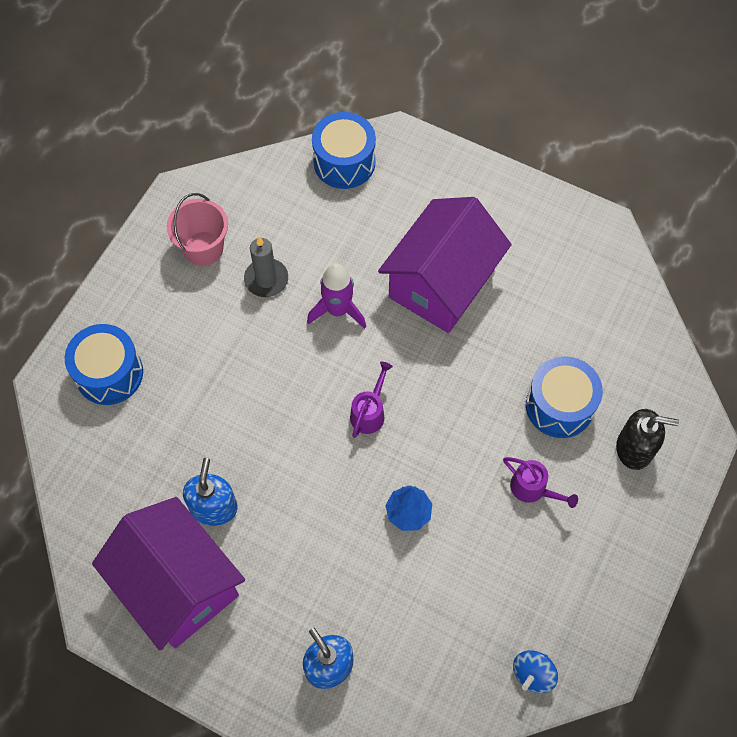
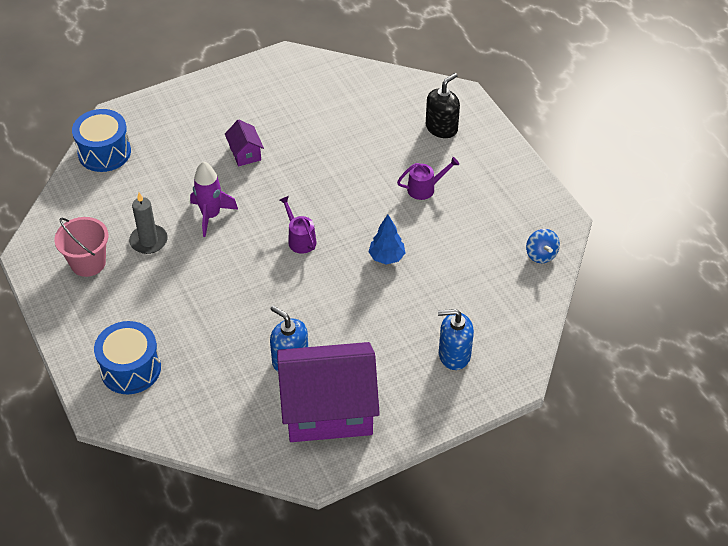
camera: 55 degrees left, 15 degrees down
purple house [378,197,512,333] -> purple house [225,119,264,166], size x0.42
blue drum [526,356,603,438] -> none

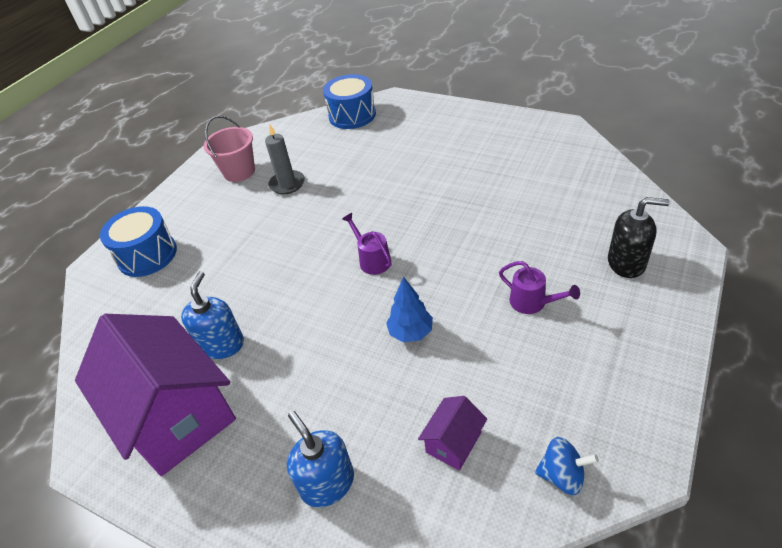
camera: 60 degrees right, 5 degrees down
purple rocket [190,161,238,237] -> none
purple house [225,119,264,166] -> purple house moved to [418,396,487,471]
purple watering can [279,196,316,254] -> purple watering can turned 60 degrees counterclockwise [342,213,392,275]
blue spinning top [526,229,560,263] -> blue spinning top turned 120 degrees counterclockwise [535,437,599,495]

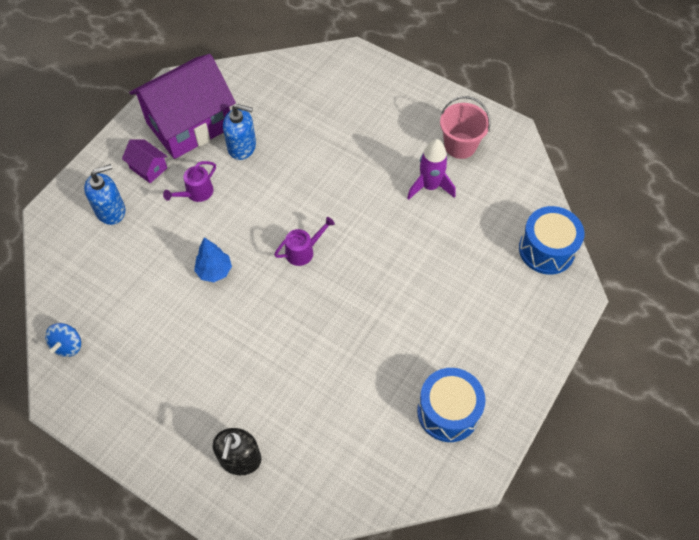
camera: 90 degrees right, 15 degrees up
blue drum [100,206,177,277] -> blue drum moved to [417,368,485,442]
grey candle [265,123,305,195] -> purple rocket [407,139,456,200]
purple house [418,396,487,471] -> purple house moved to [122,139,168,183]
purple watering can [499,261,580,314] -> purple watering can moved to [163,161,216,202]

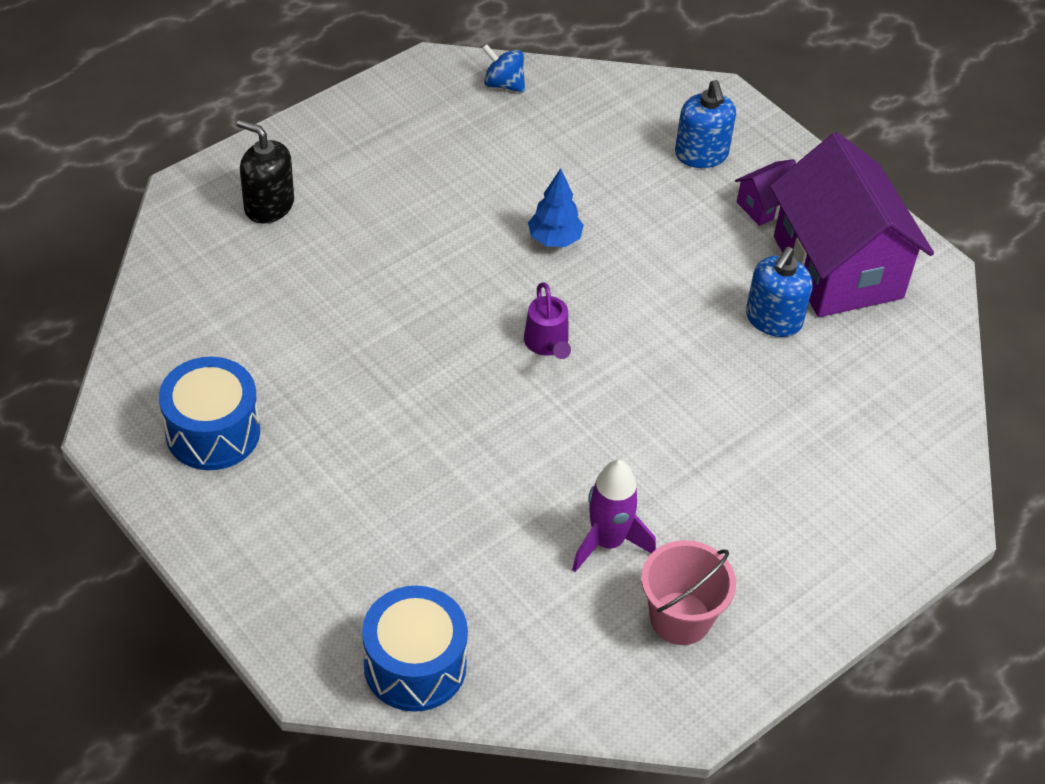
camera: 105 degrees right, 10 degrees down
purple watering can [163,161,216,202] -> none

